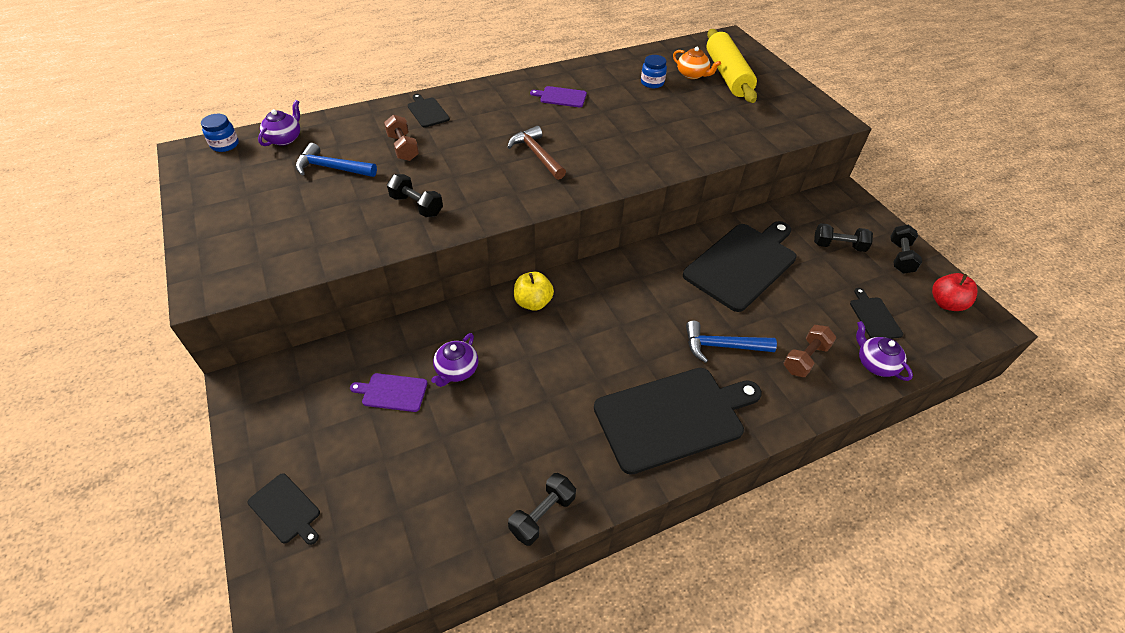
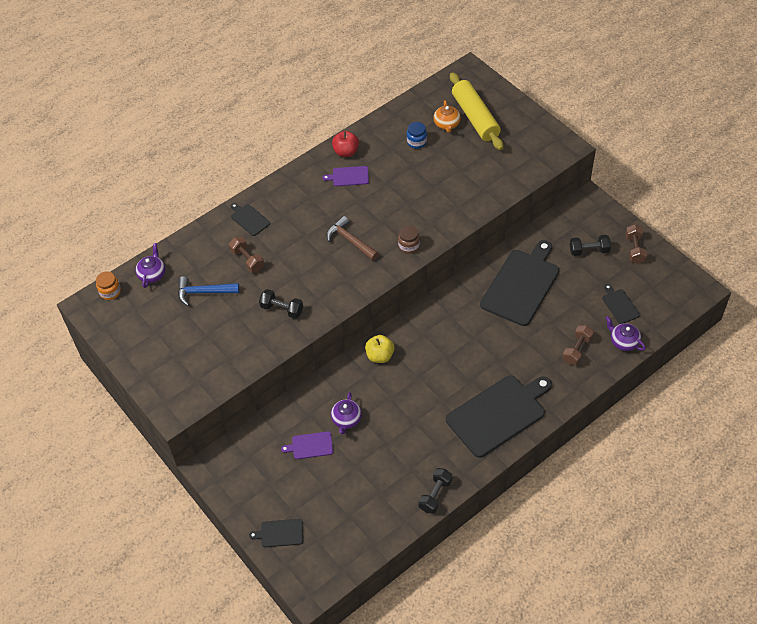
camera: 10 degrees left, 5 degrees up
blue jar [201,114,239,152] -> orange jar [96,271,121,300]
black cutting board [248,473,320,545] -> black cutting board turned 150 degrees clockwise [249,519,303,547]
orange teapot [673,47,721,79] -> orange teapot turned 60 degrees clockwise [433,100,461,133]
blue hammer [686,321,777,363] -> none
black dumbbell [890,225,922,274] -> brown dumbbell [625,224,647,264]
red apple [932,273,978,311] -> red apple moved to [332,131,359,157]
none -> brown jar [398,225,420,254]

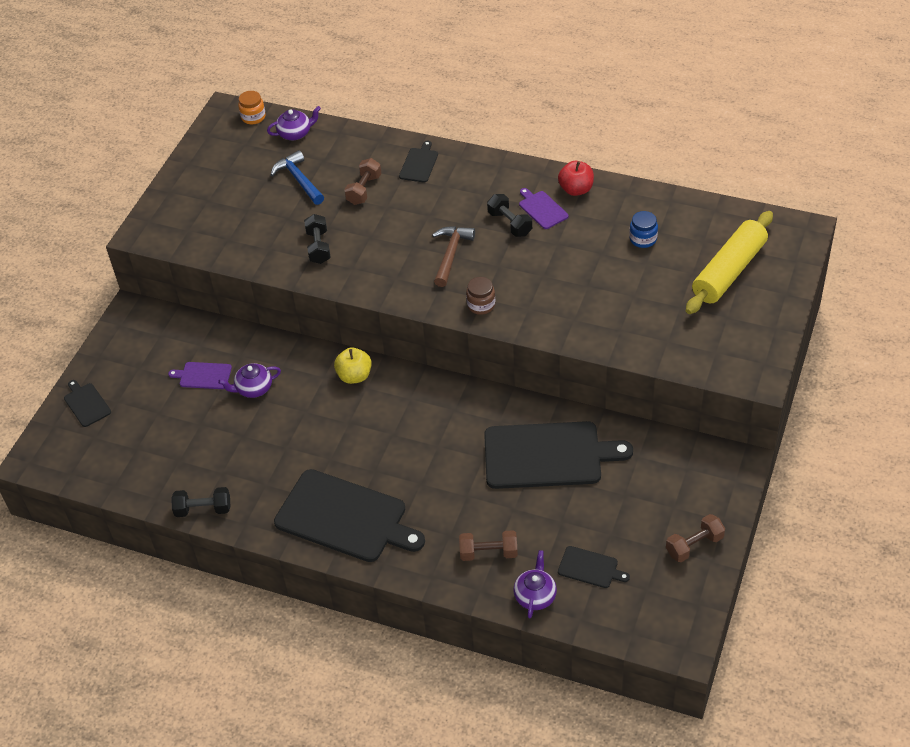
camera: 60 degrees right, 5 degrees down
purple cutting board [281,431,333,459] -> purple cutting board turned 45 degrees counterclockwise [168,362,232,389]
orange teapot [433,100,461,133] -> none
black dumbbell [570,235,611,256] -> black dumbbell moved to [487,194,532,237]
black cutting board [602,284,640,324] -> black cutting board turned 75 degrees clockwise [558,546,630,588]

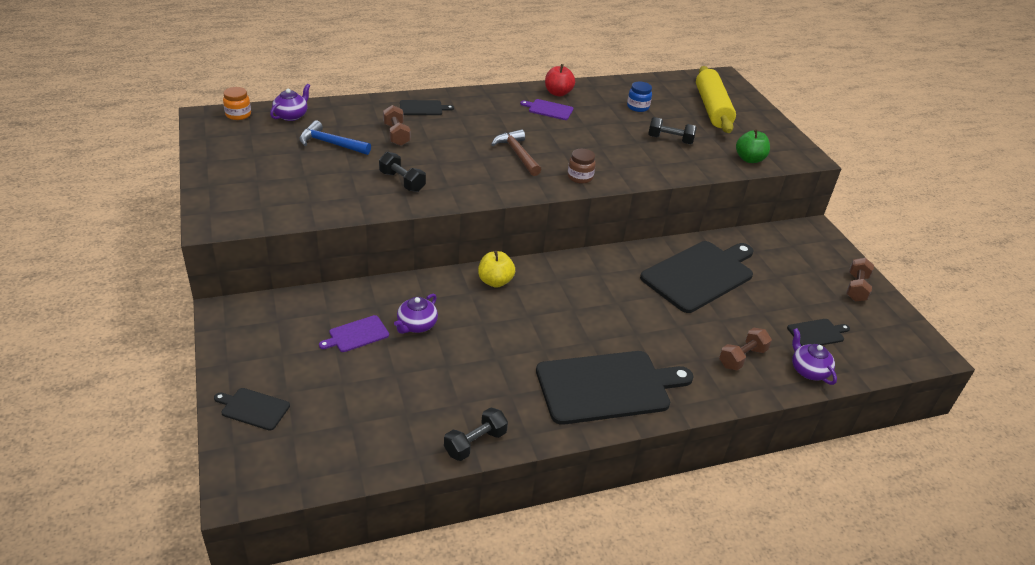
camera: 45 degrees left, 10 degrees down
black cutting board [399,141,438,183] -> black cutting board turned 105 degrees clockwise [400,100,454,115]
black dumbbell [487,194,532,237] -> black dumbbell moved to [648,117,697,144]
none -> green apple [736,129,770,163]

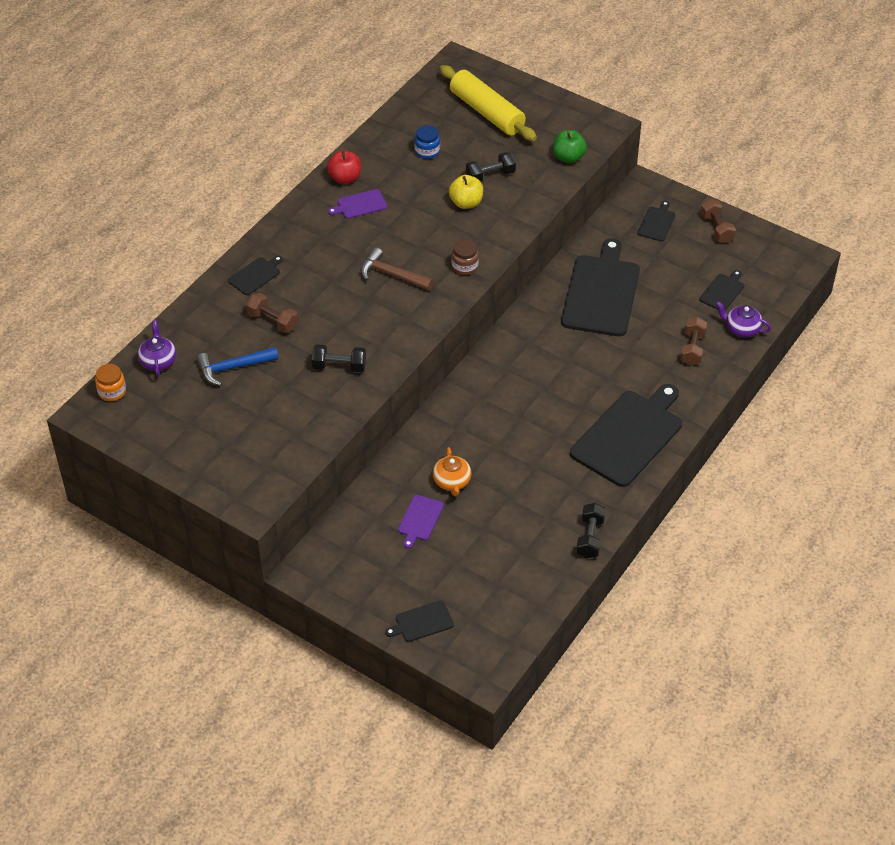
camera: 35 degrees left, 10 degrees up
purple teapot [394,294,438,334] -> orange teapot [433,447,471,496]
yellow apple [478,251,515,288] -> yellow apple moved to [449,175,483,209]
none -> black cutting board [637,201,676,241]

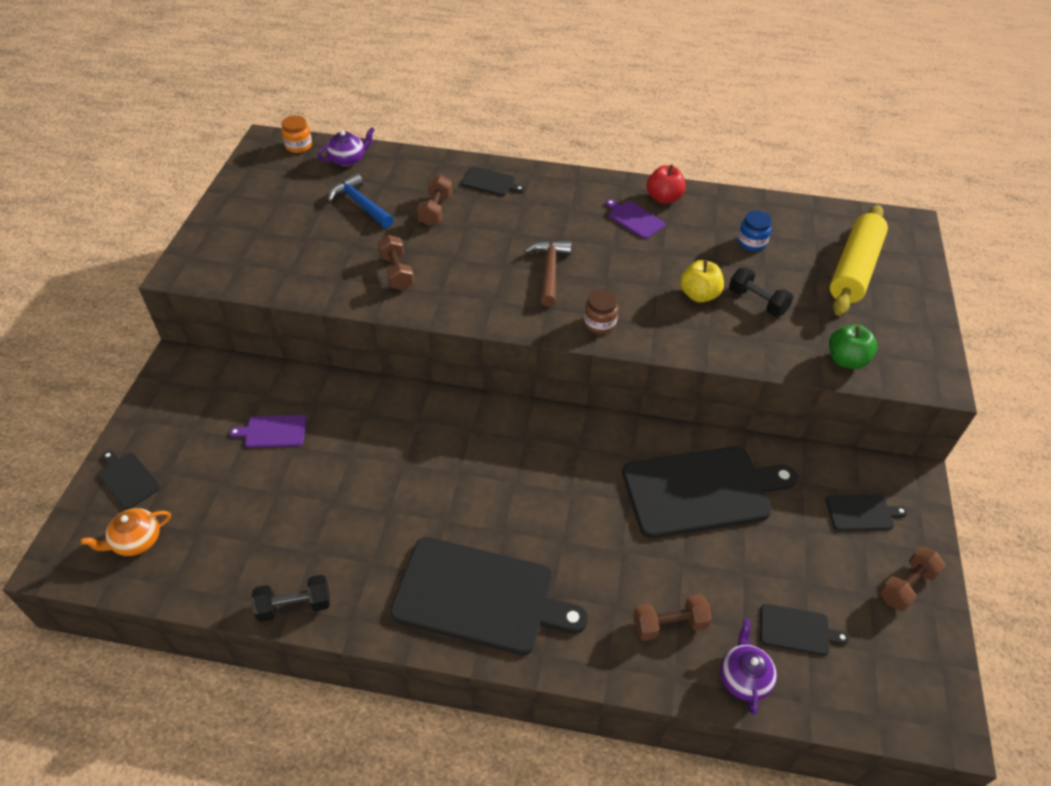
camera: 65 degrees right, 0 degrees up
black dumbbell [311,345,366,372] -> brown dumbbell [377,235,414,290]
orange teapot [433,447,471,496] -> orange teapot moved to [81,508,171,556]

